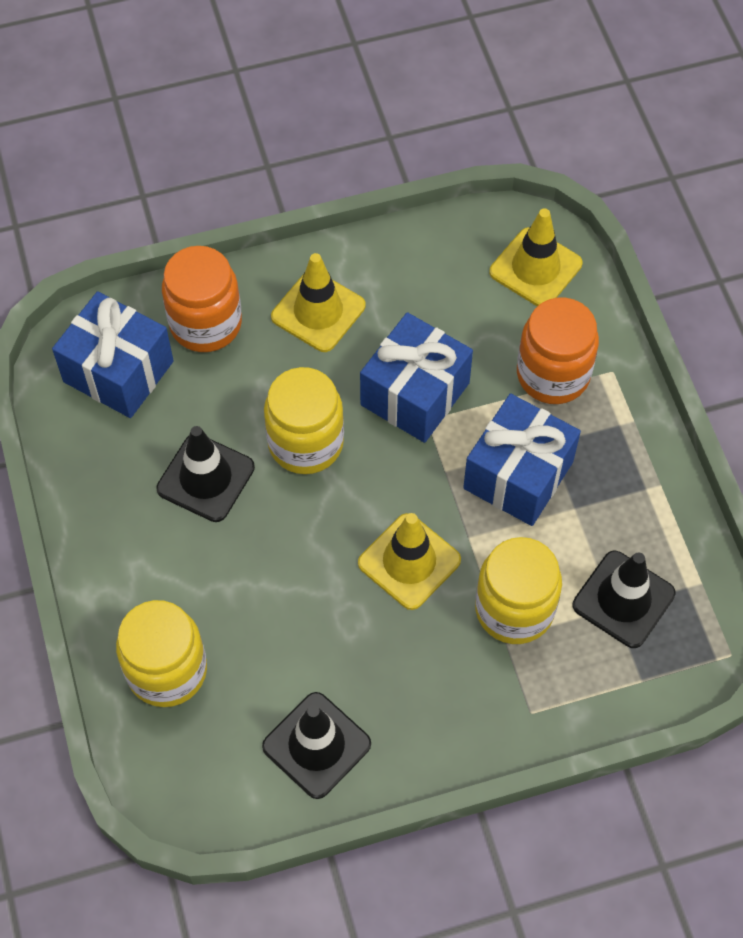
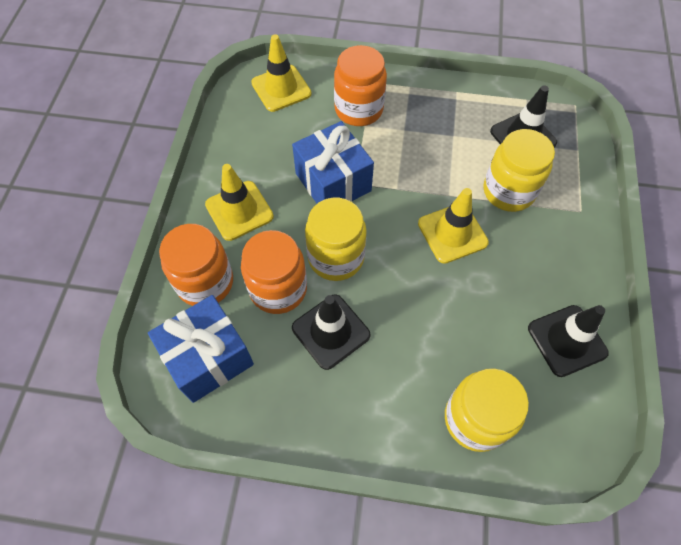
camera: 65 degrees left, 0 degrees up
blue gift [463,393,581,526] -> none
none -> orange jar [241,230,307,314]

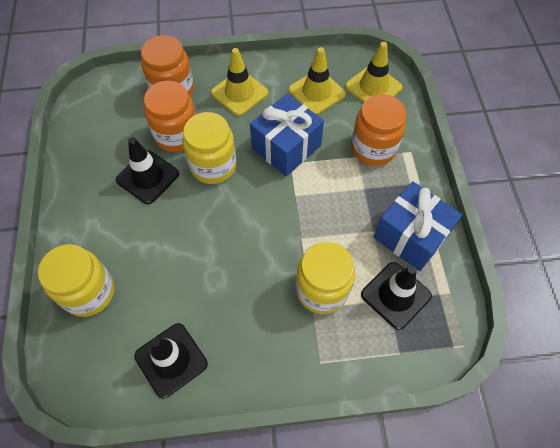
camera: 75 degrees right, 0 degrees up
blue gift [148,295,254,403] -> blue gift moved to [373,181,462,271]
yellow traffic cone [418,188,489,264] -> yellow traffic cone moved to [289,47,346,115]

